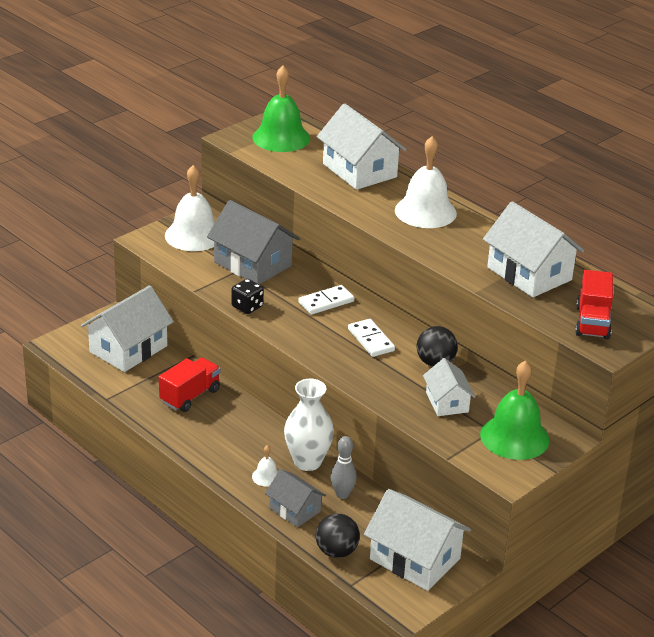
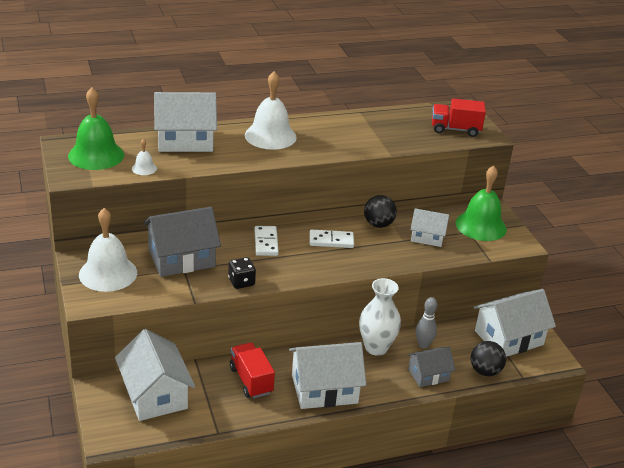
camera: 65 degrees left, 0 degrees up
white bell [252,445,278,487] -> white bell moved to [132,139,157,175]
white house [483,201,584,297] -> white house moved to [289,342,366,409]
red truck [575,270,613,339] -> red truck turned 150 degrees clockwise [432,99,486,137]

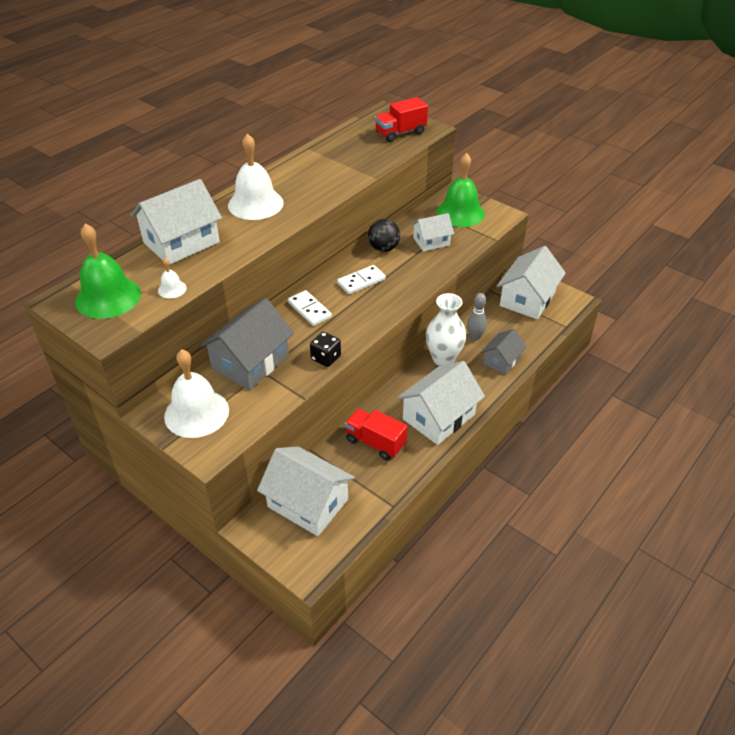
camera: 30 degrees left, 10 degrees up
black ball [471,341,506,376] -> none

